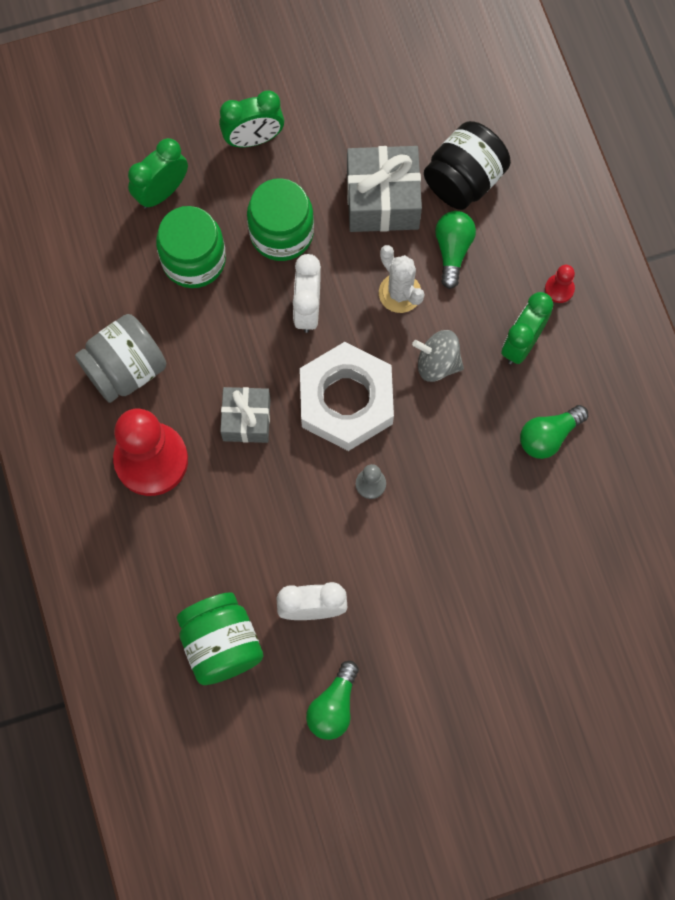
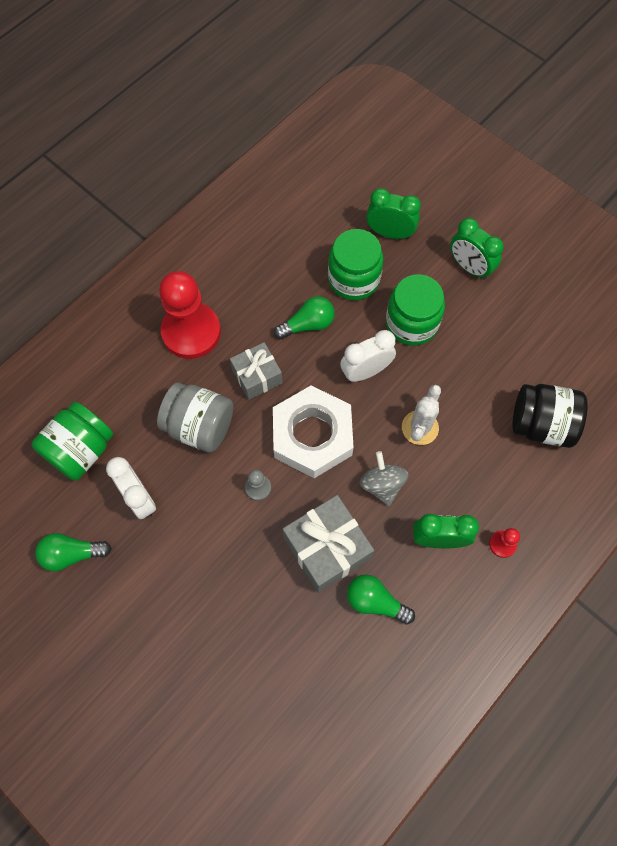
camera: 60 degrees right, 5 degrees down
grey jar [75,314,166,403] -> grey jar moved to [157,382,234,453]
grey gift [347,146,422,232] -> grey gift moved to [283,495,374,593]
green light bulb [435,211,476,289] -> green light bulb moved to [274,296,335,339]

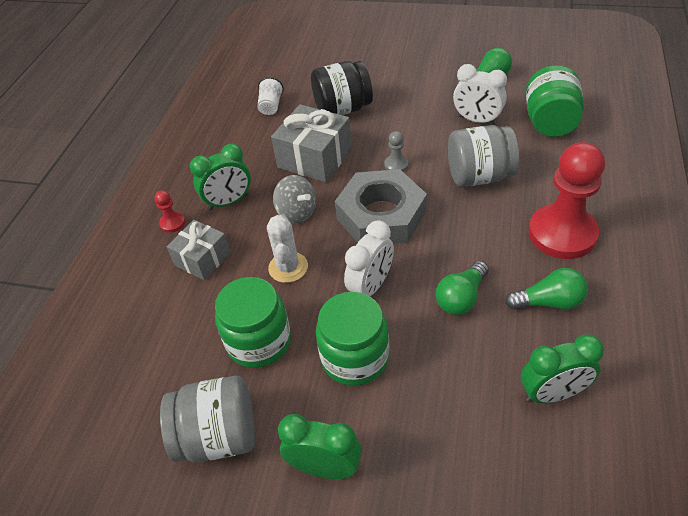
camera: 155 degrees right, 20 degrees down
grey gift [230,342,283,400] -> grey gift moved to [166,220,231,280]
white nut [273,385,354,478] -> grey nut [335,169,427,244]
green jar [328,229,383,300] -> green jar moved to [215,277,291,368]
green light bulb [347,575,415,625] -> green light bulb moved to [505,268,588,310]
green clock [366,188,421,239] -> green clock moved to [521,334,604,403]
black jar [512,384,588,448] -> black jar moved to [311,61,373,115]
none -> grey jar [160,376,255,463]
none -> white cup [257,77,284,115]

